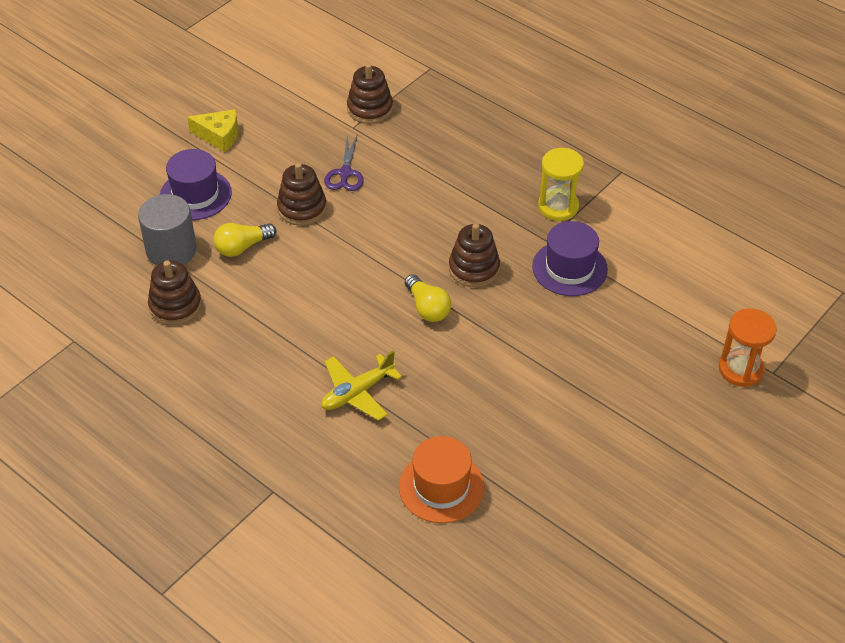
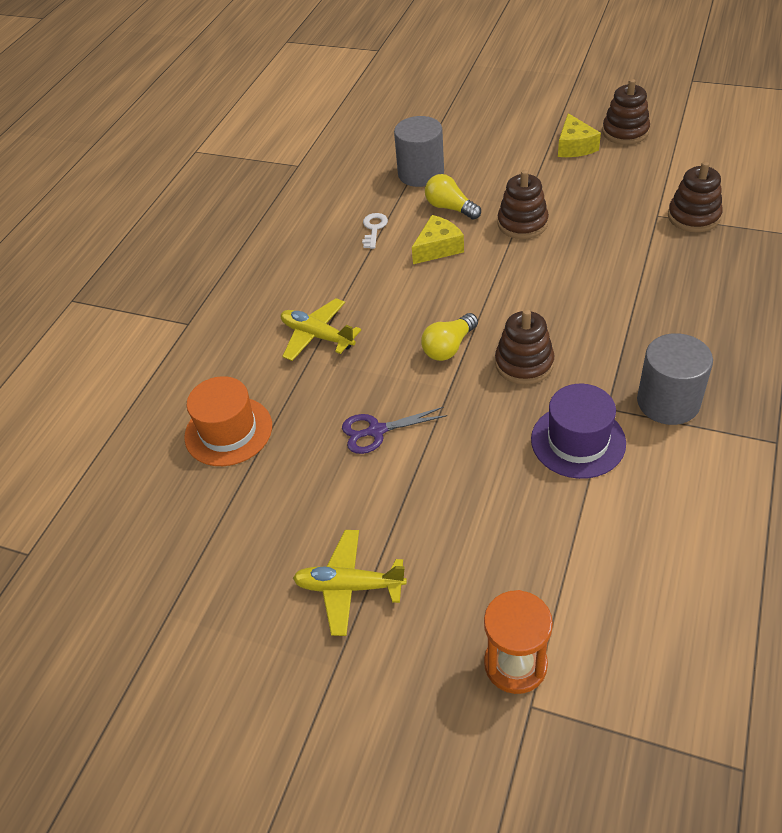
camera: 75 degrees right, 0 degrees up
brown stacking toy [148,261,202,325] -> brown stacking toy moved to [602,79,650,145]
purple hat [160,149,232,220] -> none
purple scissors [324,134,364,191] -> purple scissors moved to [342,407,448,454]
yellow hourglass [538,148,584,221] -> grey cylinder [637,333,713,425]
none -> yellow plane [293,530,407,636]
none -> white key [362,213,388,249]
none -> yellow cheese [412,215,464,264]

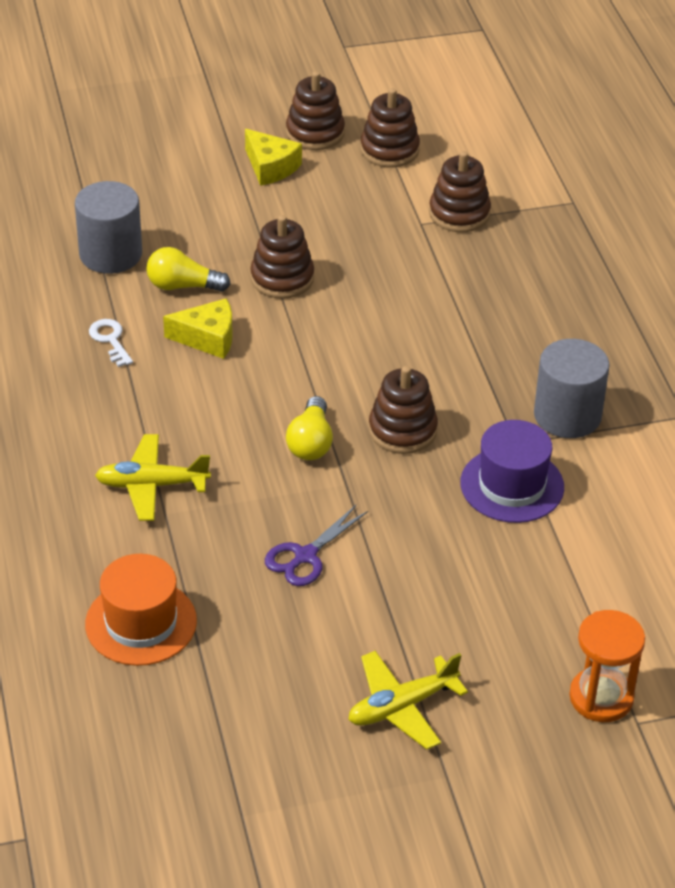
camera: 40 degrees left, 5 degrees down
yellow cheese [412,215,464,264] -> yellow cheese turned 75 degrees clockwise [163,298,233,359]
none -> brown stacking toy [360,88,420,168]

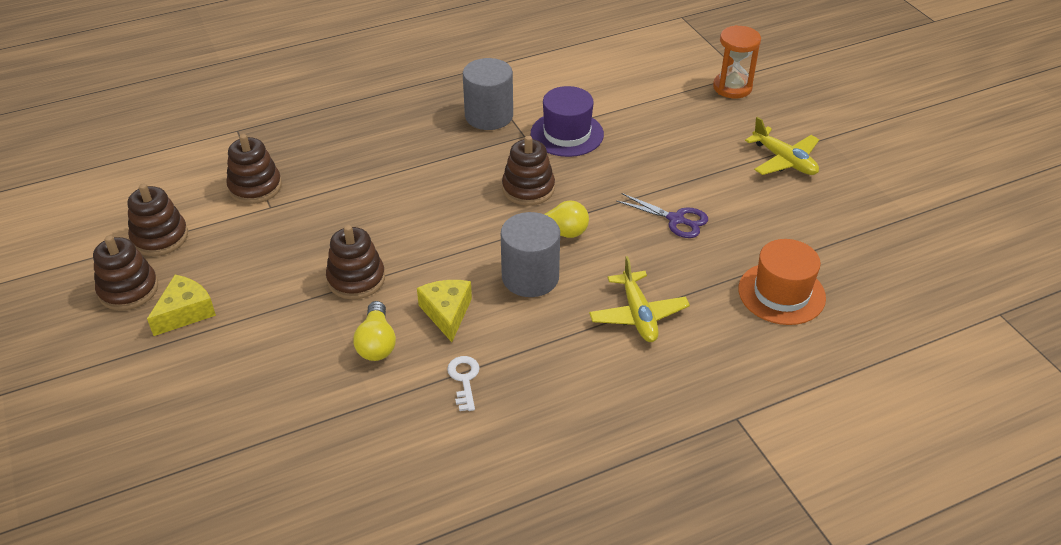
camera: 100 degrees left, 0 degrees up
grey cylinder [75,181,142,274] -> grey cylinder moved to [501,212,560,297]
white key [89,319,133,367] -> white key turned 120 degrees clockwise [447,356,480,411]

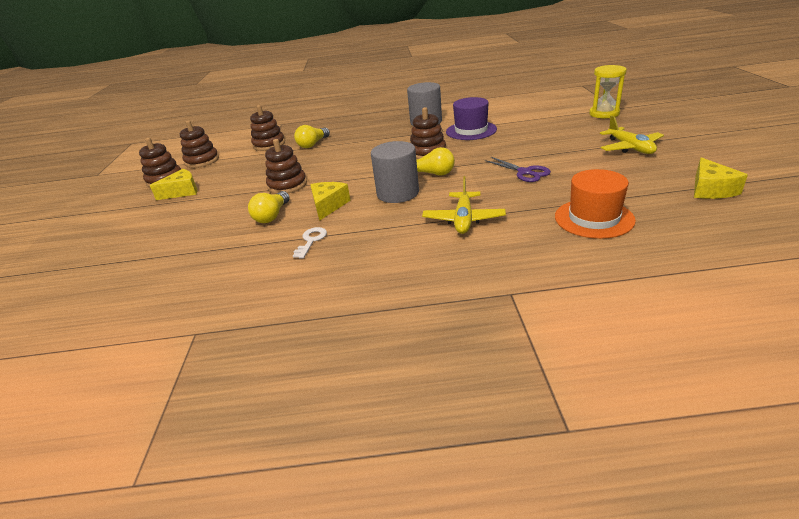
camera: 25 degrees right, 10 degrees down
orange hourglass [713,25,761,98] -> yellow hourglass [589,65,627,118]
none -> yellow light bulb [294,125,330,148]
none -> yellow cheese [694,157,748,199]

